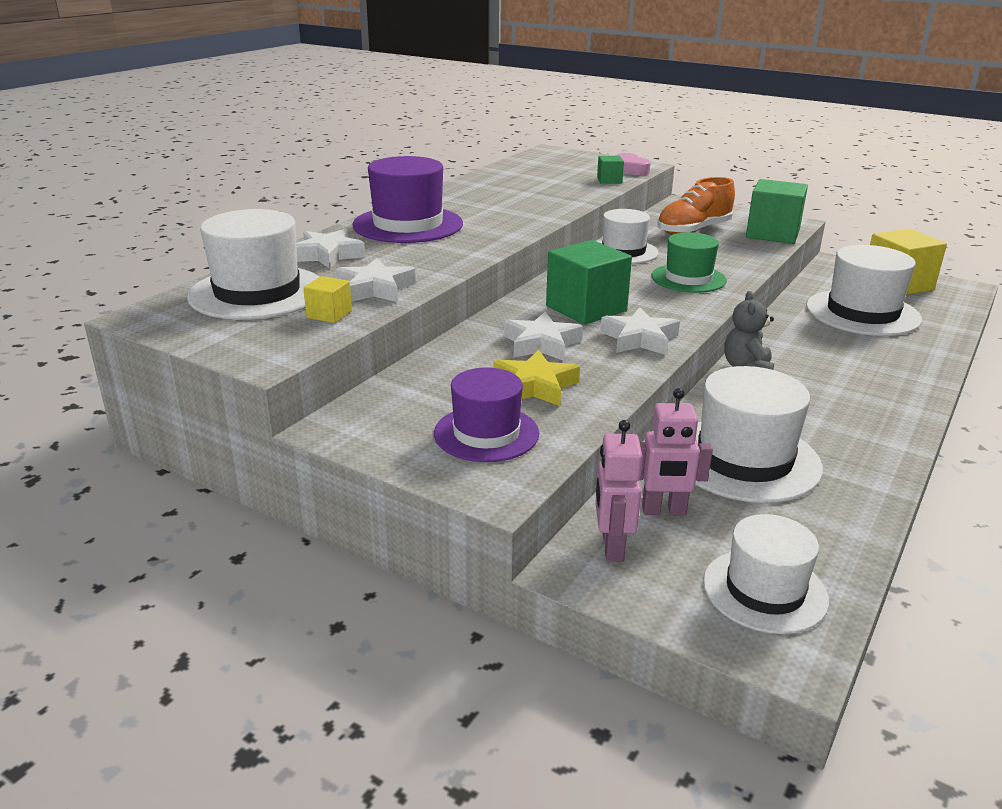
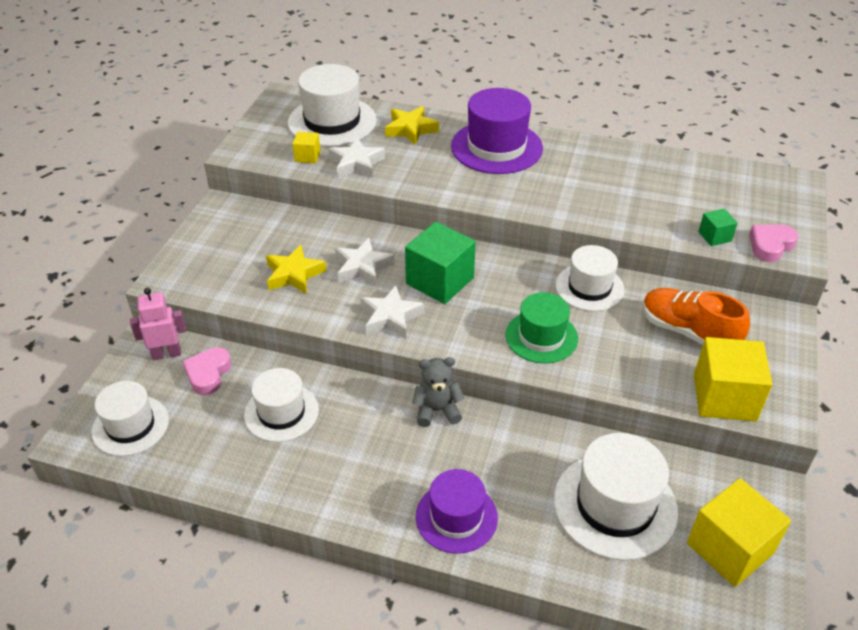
camera: 75 degrees right, 15 degrees up
white star [296,229,365,269] -> yellow star [385,106,439,145]
purple hat [434,367,539,462] -> purple hat moved to [416,469,498,554]
pink robot [639,388,713,516] -> pink heart [183,347,231,395]
white hat [695,366,823,503] -> white hat [244,368,319,442], size x0.66
green cube [746,179,808,244] -> yellow cube [694,337,772,421]

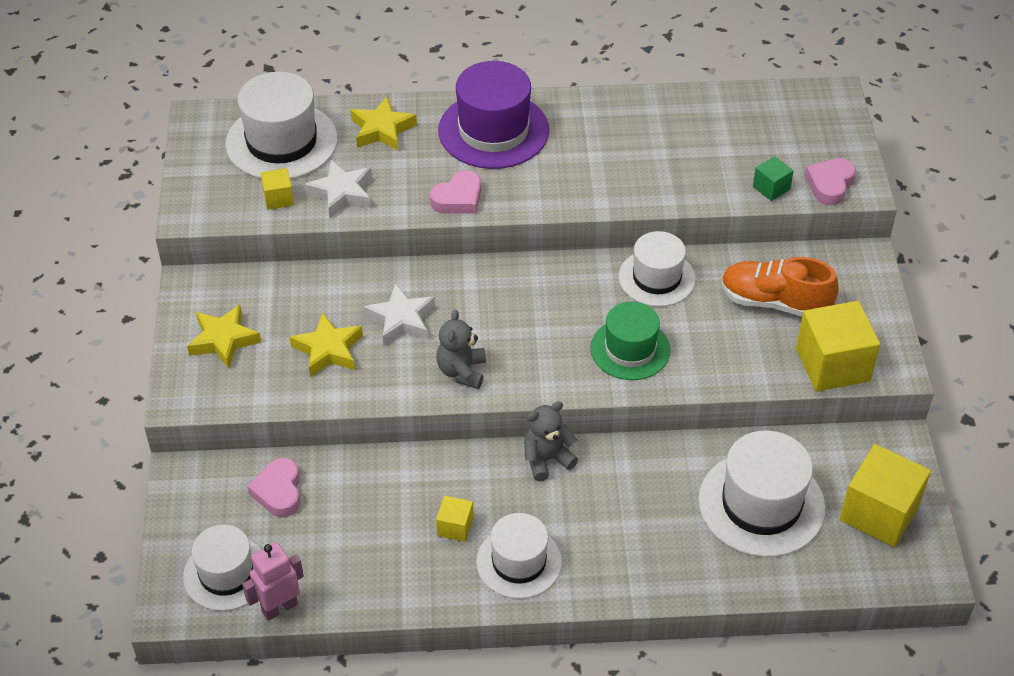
camera: 20 degrees left, 5 degrees up
pink robot [130,288,186,360] -> pink robot moved to [242,542,304,621]
white hat [244,368,319,442] -> white hat moved to [476,513,562,599]
white star [361,285,424,338] -> grey teddy bear [437,310,486,389]
green cube [405,222,476,304] -> none
purple hat [416,469,498,554] -> none
none -> yellow star [187,304,261,369]
none -> pink heart [430,170,481,213]
none -> yellow cube [436,496,473,542]

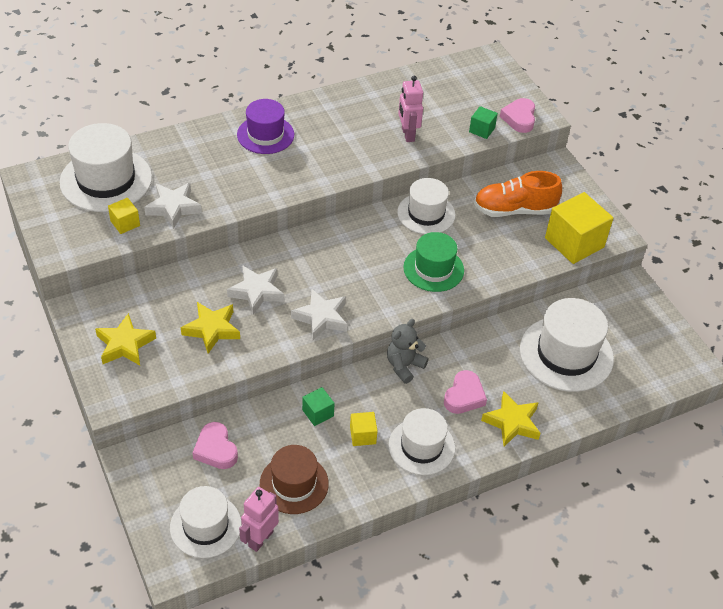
camera: 25 degrees left, 0 degrees up
yellow star [350,97,417,151] -> yellow star moved to [481,391,541,447]
pink heart [430,170,481,213] -> pink heart moved to [444,370,487,414]
grey teddy bear [437,310,486,389] -> white star [291,289,347,340]
purple hat [438,61,549,169] -> purple hat [237,99,294,154], size x0.66
yellow cube [840,444,931,547] -> none
none -> brown hat [260,445,329,514]
none -> green cube [302,387,335,426]
none -> pink robot [398,76,423,142]

